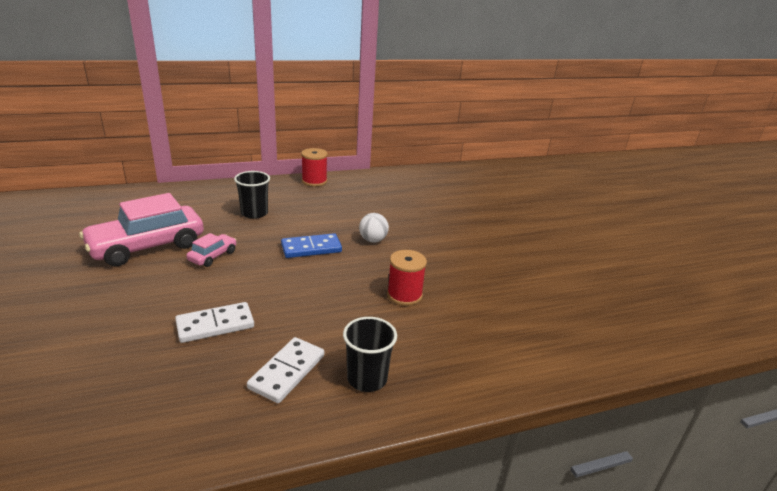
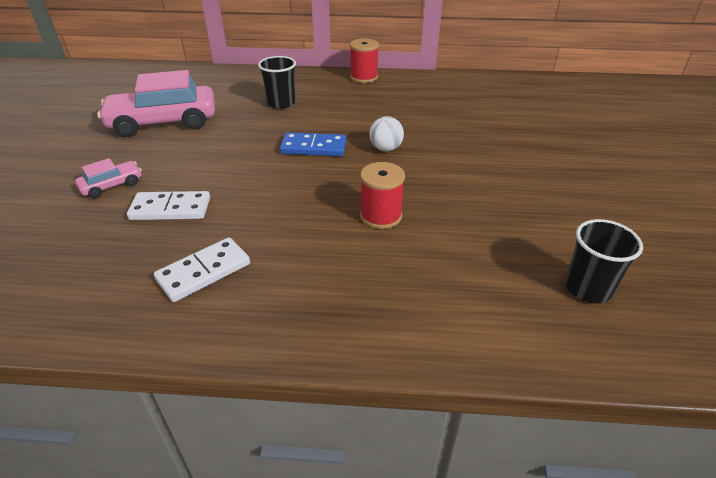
camera: 25 degrees right, 10 degrees up
pink car [186,233,236,267] -> pink car moved to [75,158,142,199]
black cup [343,317,397,392] -> black cup moved to [565,219,643,304]

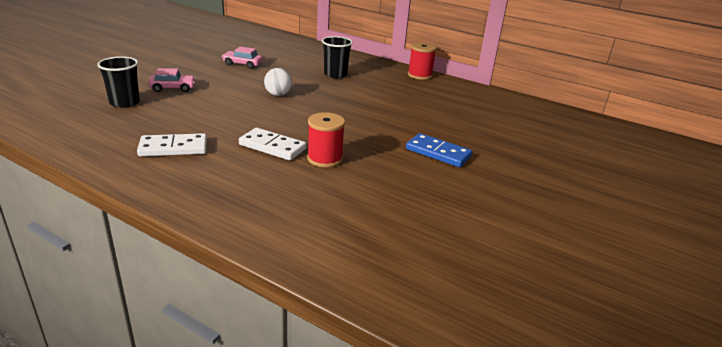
camera: 25 degrees right, 10 degrees down
pink car [97,70,215,137] -> pink car [222,46,263,69], size x0.47
white domino [127,191,210,220] -> white domino moved to [239,128,307,161]
blue domino [280,132,346,156] -> blue domino moved to [406,133,472,167]
white ball [369,116,404,152] -> white ball moved to [264,68,292,96]
black cup [565,219,643,304] -> black cup moved to [97,56,140,108]

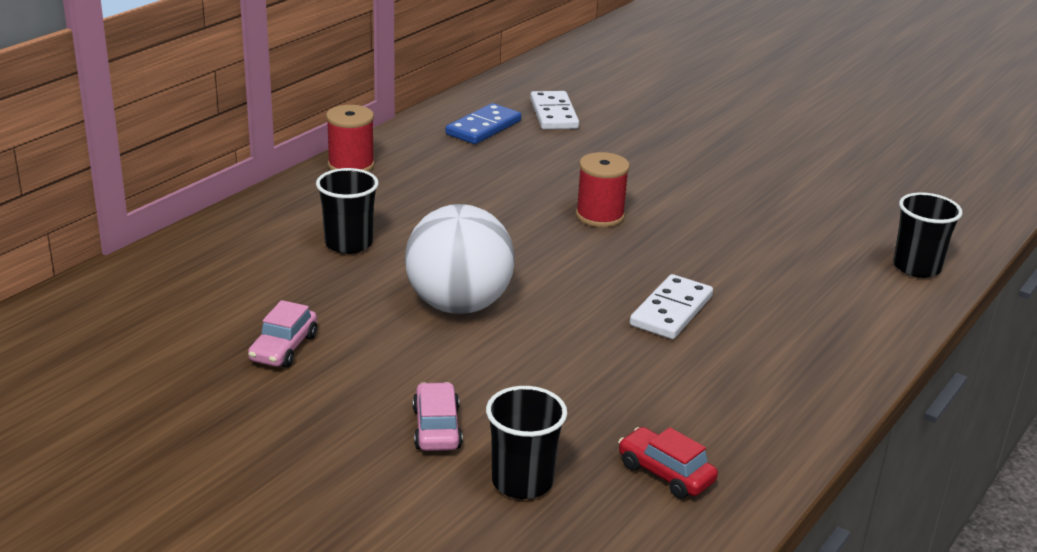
camera: 85 degrees left, 0 degrees up
white domino [137,133,207,157] -> white domino moved to [530,91,579,130]
white ball [264,68,292,96] -> white ball [405,204,515,314], size x2.02
red spool [307,112,345,167] -> red spool moved to [576,152,630,227]
blue domino [406,133,472,167] -> blue domino moved to [446,103,521,144]
none -> red car [618,427,718,499]
none -> black cup [893,192,963,278]

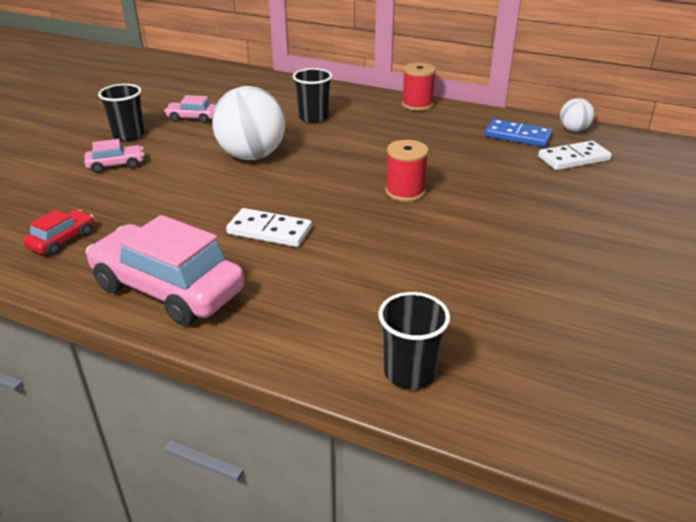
camera: 80 degrees right, 5 degrees up
black cup [486,386,567,499] -> black cup moved to [98,84,145,141]
none -> pink car [85,215,245,326]
none -> white ball [560,98,595,132]

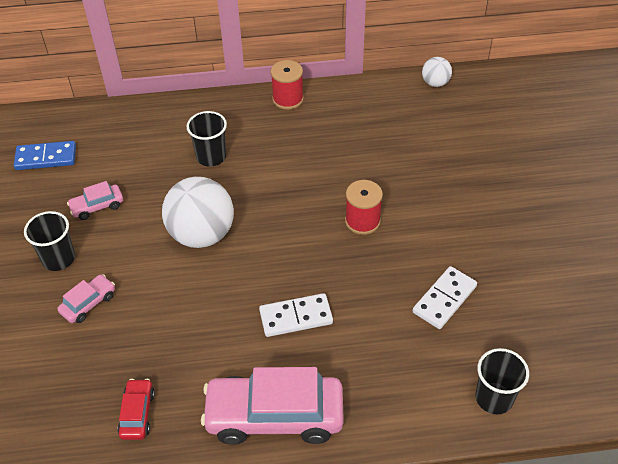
camera: 30 degrees left, 15 degrees up
blue domino [485,119,553,147] -> blue domino moved to [14,141,76,170]
white domino [538,141,612,170] -> white domino moved to [413,266,477,329]

